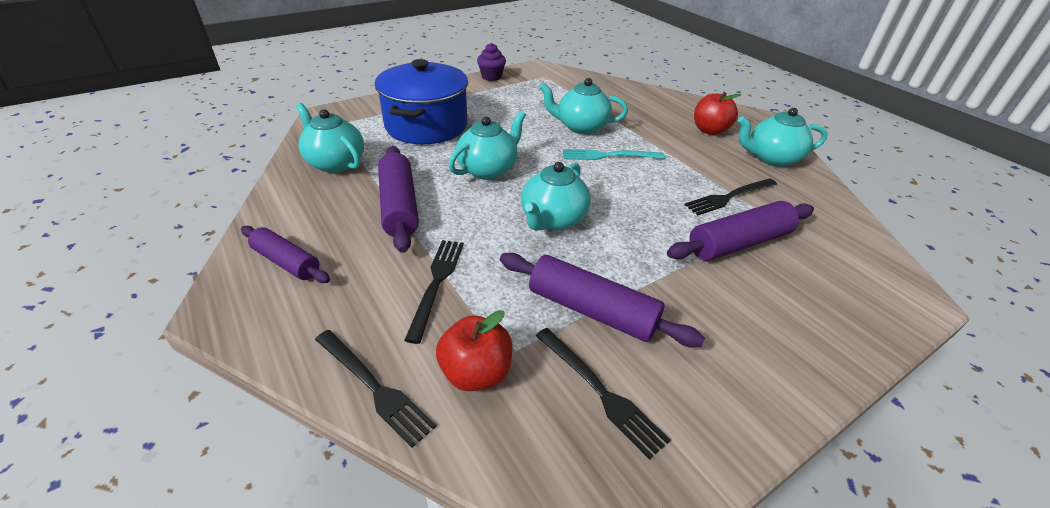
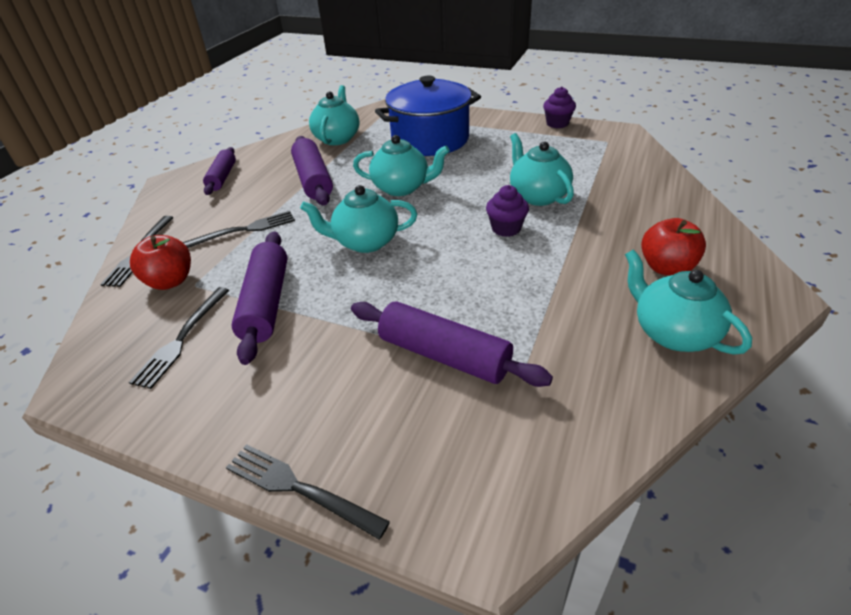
camera: 60 degrees right, 0 degrees up
purple rolling pin [378,146,419,253] -> purple rolling pin turned 60 degrees counterclockwise [291,136,333,206]
turquoise fork [563,149,665,160] -> purple cupcake [486,185,529,237]
black fork [685,178,777,216] -> black fork moved to [226,444,390,540]

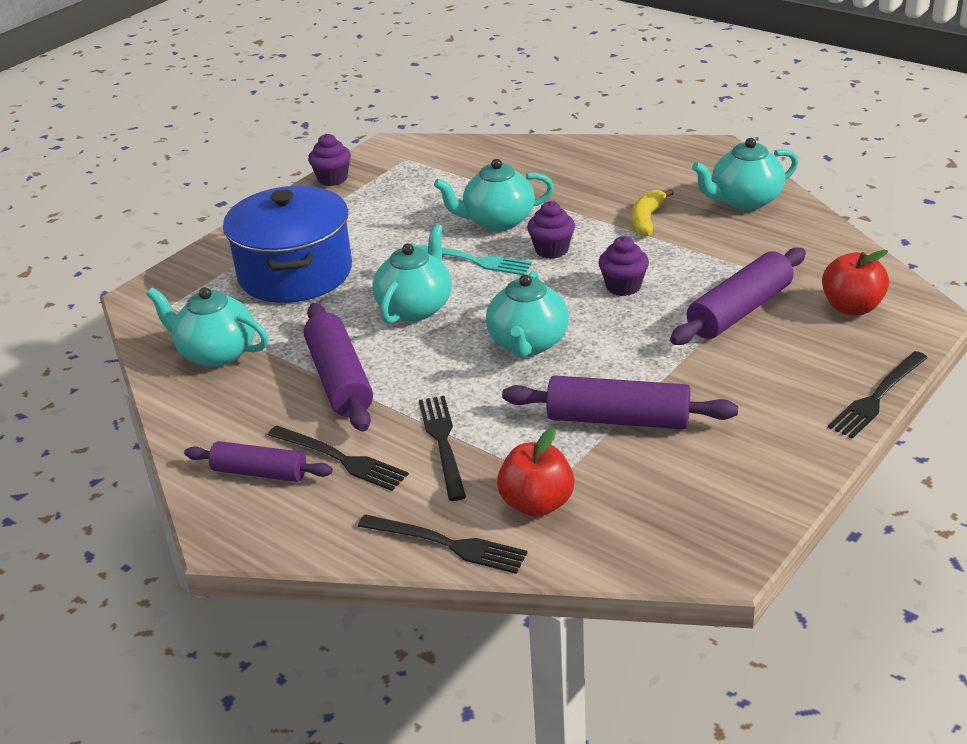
camera: 75 degrees left, 5 degrees down
black fork [129,287,229,389] -> black fork moved to [268,426,409,491]
purple rolling pin [291,136,333,206] -> purple rolling pin turned 75 degrees clockwise [304,303,373,432]
red apple [641,218,706,276] -> red apple moved to [822,250,889,315]
none -> turquoise fork [411,244,532,275]
none -> purple cupcake [598,236,649,296]
none -> yellow banana [632,189,674,236]

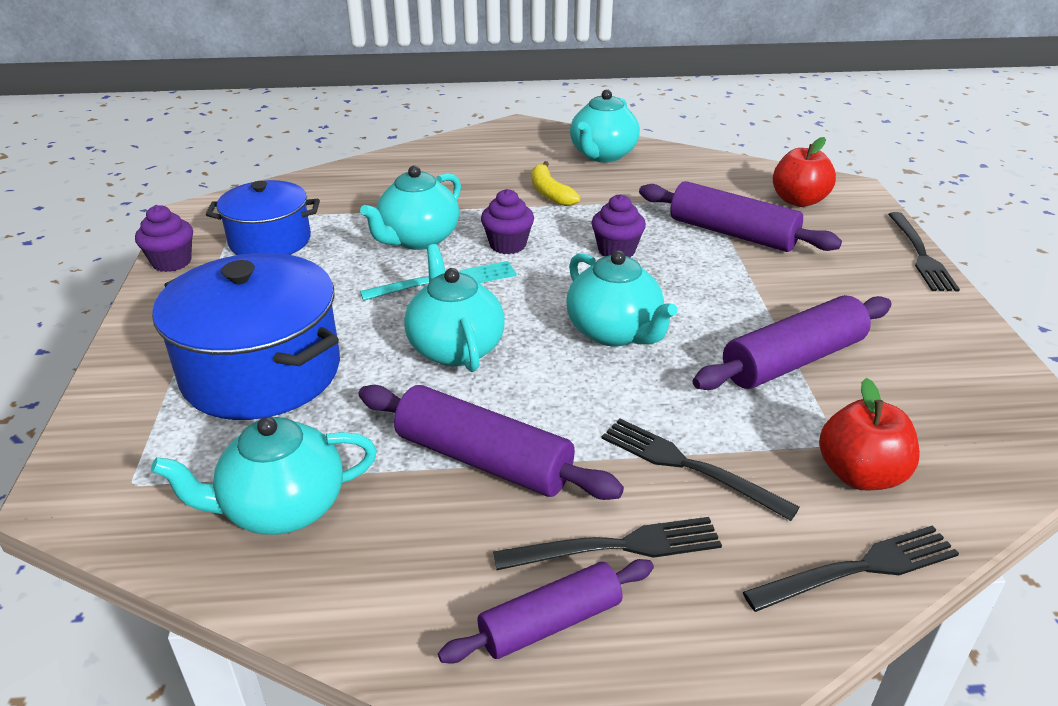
camera: 45 degrees left, 0 degrees up
purple rolling pin [670,247,806,345] -> purple rolling pin turned 60 degrees counterclockwise [639,181,842,252]
none -> blue pot [206,180,320,255]

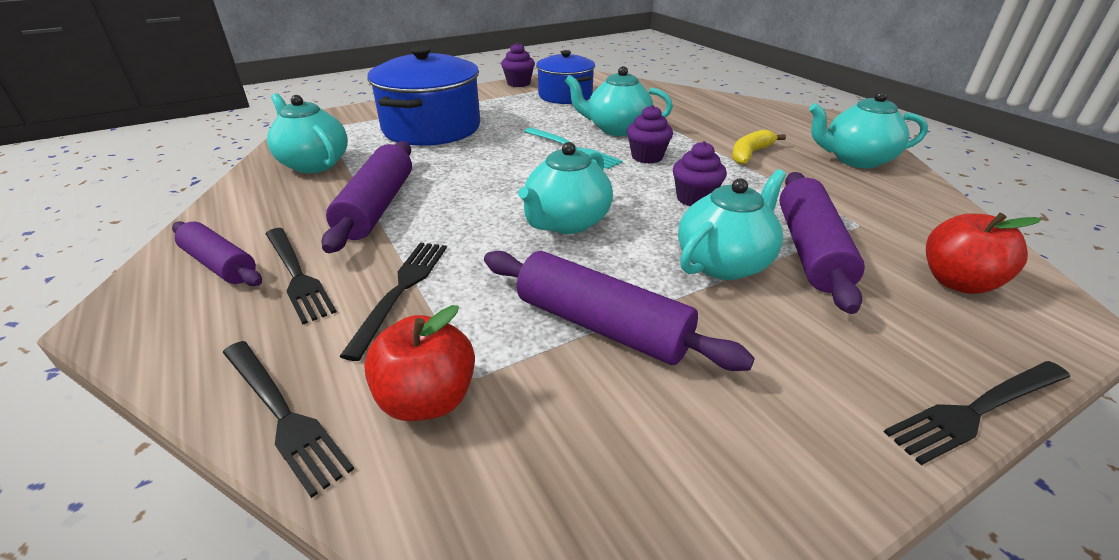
camera: 65 degrees right, 0 degrees up
turquoise teapot [404,244,505,372] -> turquoise teapot moved to [678,169,787,280]

